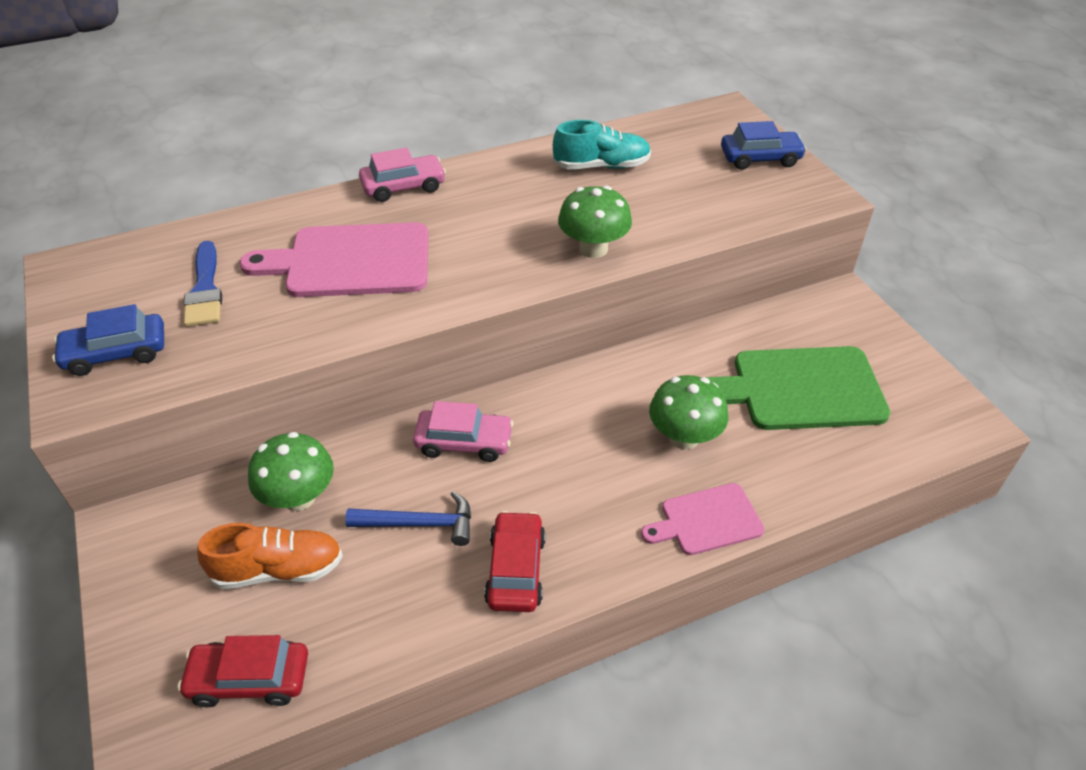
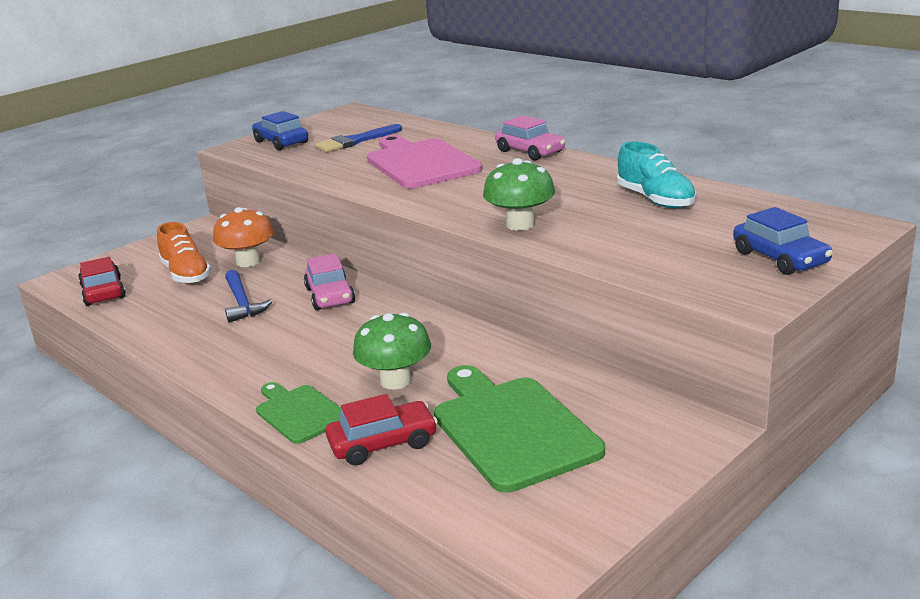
camera: 70 degrees right, 20 degrees down
green mushroom [248,432,334,511] -> orange mushroom [213,207,274,267]
red car [484,511,546,612] -> red car moved to [326,394,438,466]
pink cutting board [641,483,764,555] -> green cutting board [256,382,342,444]

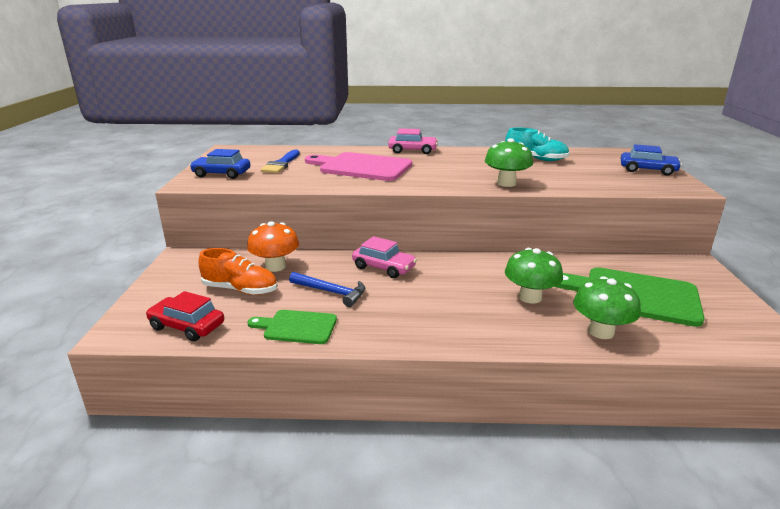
camera: 45 degrees left, 0 degrees up
green cutting board [256,382,342,444] -> green cutting board moved to [247,310,337,344]
red car [326,394,438,466] -> green mushroom [573,276,641,339]

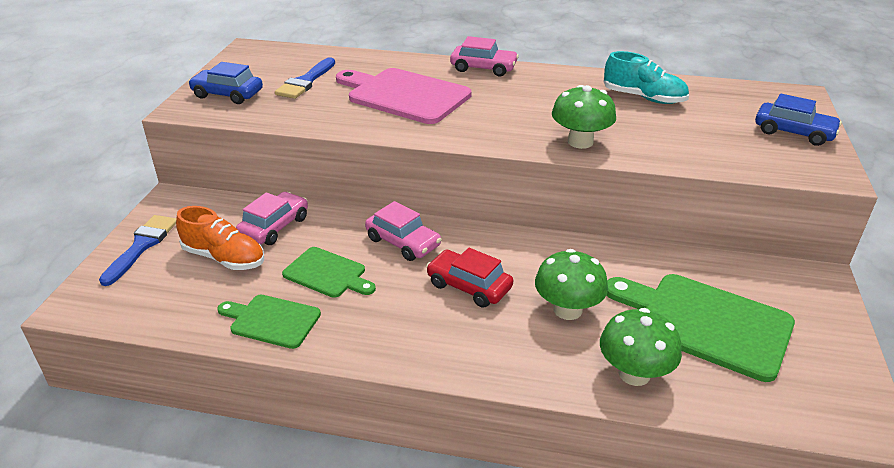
camera: 10 degrees right, 10 degrees up
red car [146,291,224,341] -> red car moved to [426,248,513,308]
orange mushroom [247,221,299,272] -> pink car [236,192,308,245]
blue hammer [289,272,365,307] -> green cutting board [282,247,376,298]
none -> blue brush [99,215,176,286]

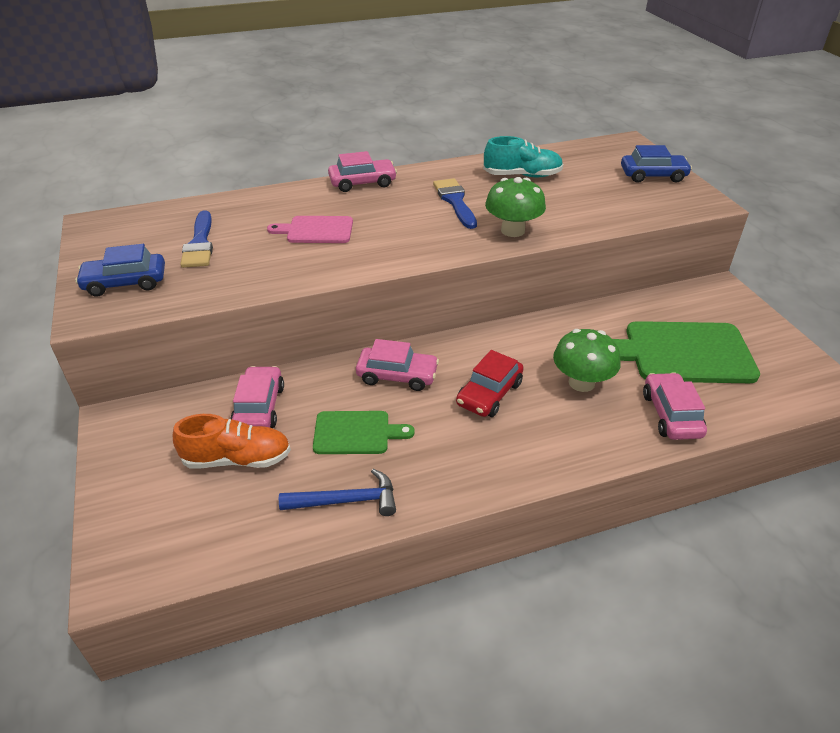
camera: 30 degrees left, 5 degrees up
blue brush [99,215,176,286] -> blue brush moved to [433,178,477,229]
green cutting board [217,295,321,349] -> blue hammer [279,469,396,516]
pink cutting board [336,68,472,124] -> pink cutting board [267,216,353,243], size x0.57
red car [426,248,513,308] -> red car turned 60 degrees counterclockwise [456,350,524,417]
green mushroom [600,308,682,386] -> pink car [643,372,707,440]

